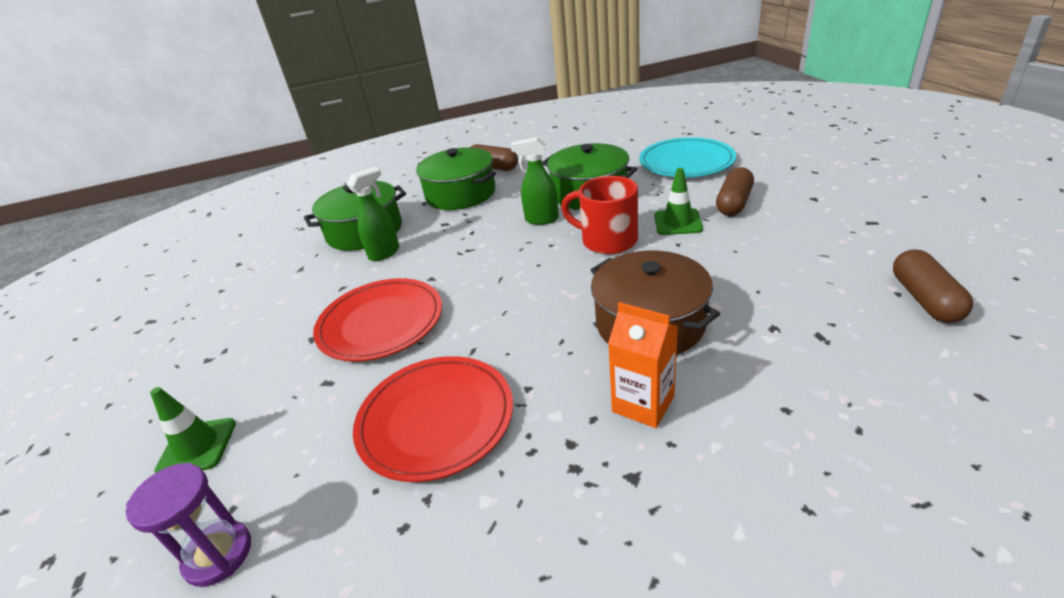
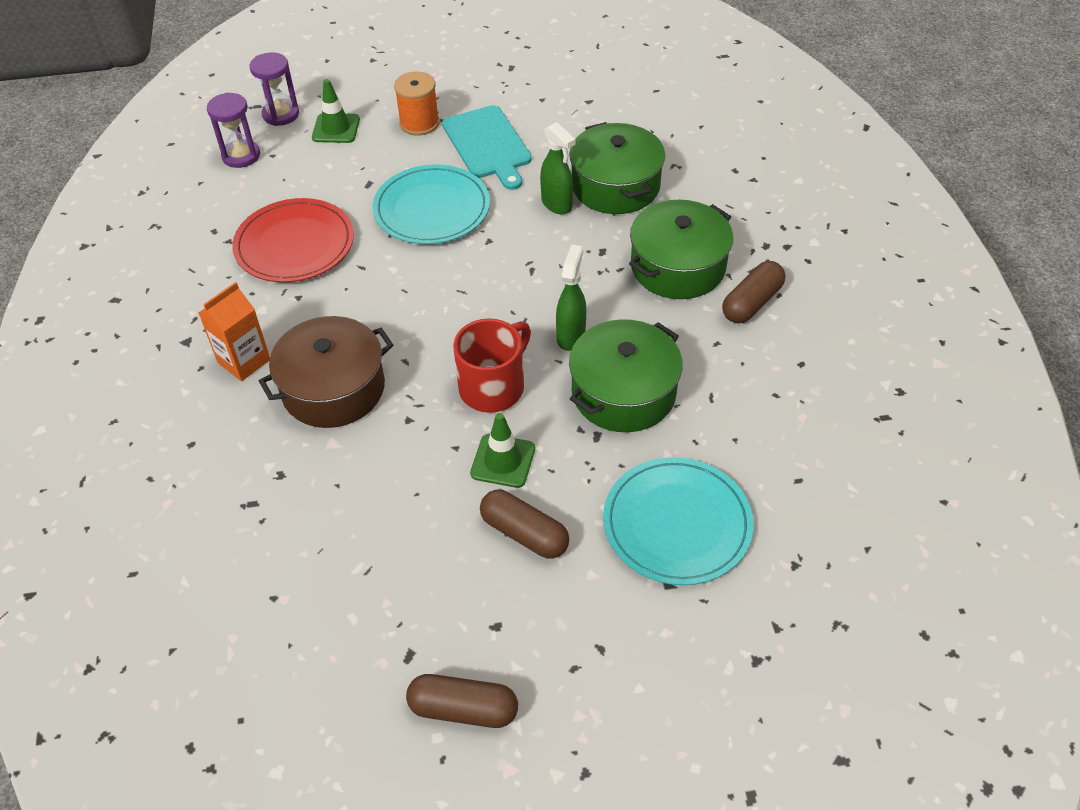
camera: 95 degrees right, 15 degrees up
red plate [313,278,442,362] -> turquoise plate [373,164,490,244]
brown capsule [893,249,973,323] -> brown capsule moved to [406,674,518,728]
none -> purple hourglass [249,52,299,126]
none -> orange spool [394,71,439,136]
none -> turquoise cutting board [442,105,532,190]

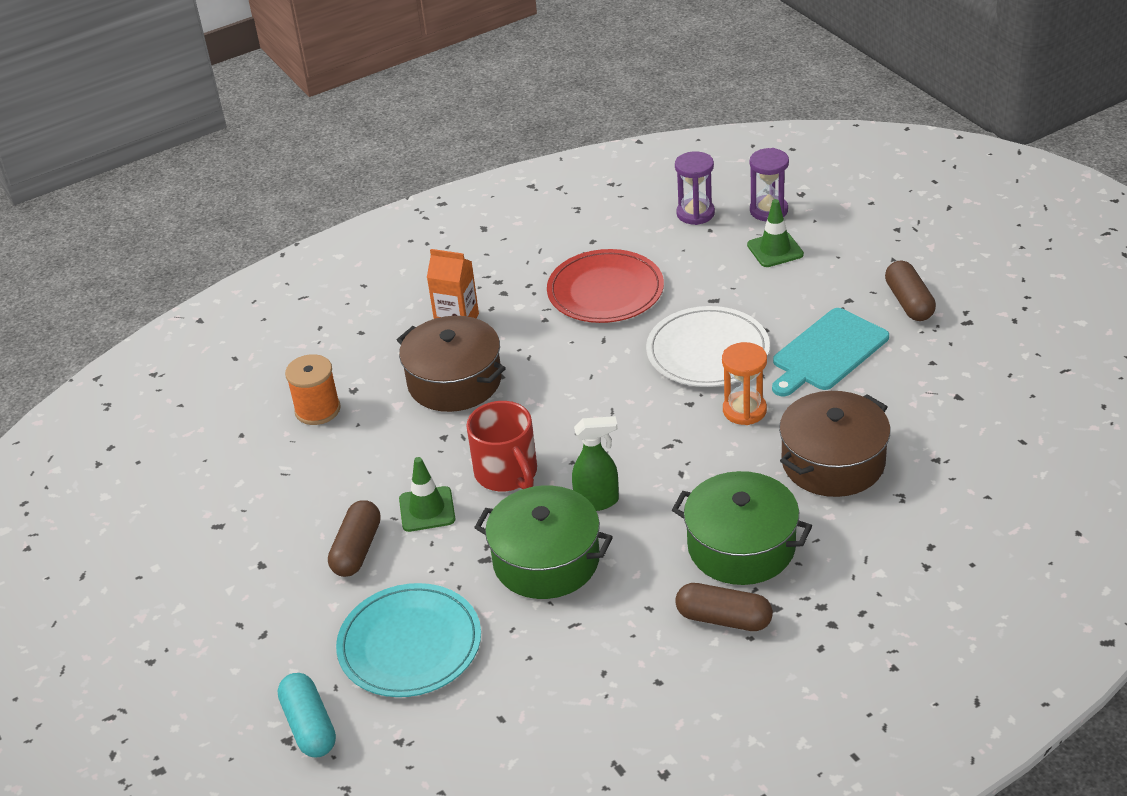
camera: 70 degrees right, 10 degrees down
turquoise plate [373,164,490,244] -> white plate [646,306,770,387]
orange spool [394,71,439,136] -> orange spool moved to [285,354,341,425]
brown capsule [406,674,518,728] -> brown capsule moved to [885,260,936,321]
red mug [453,318,531,413] -> red mug turned 45 degrees clockwise [466,401,537,491]
green spray bottle [540,122,576,215] -> none
green pot [569,122,665,214] -> brown pot [779,391,890,497]
none -> turquoise capsule [278,673,336,757]
none -> orange hourglass [722,342,767,425]

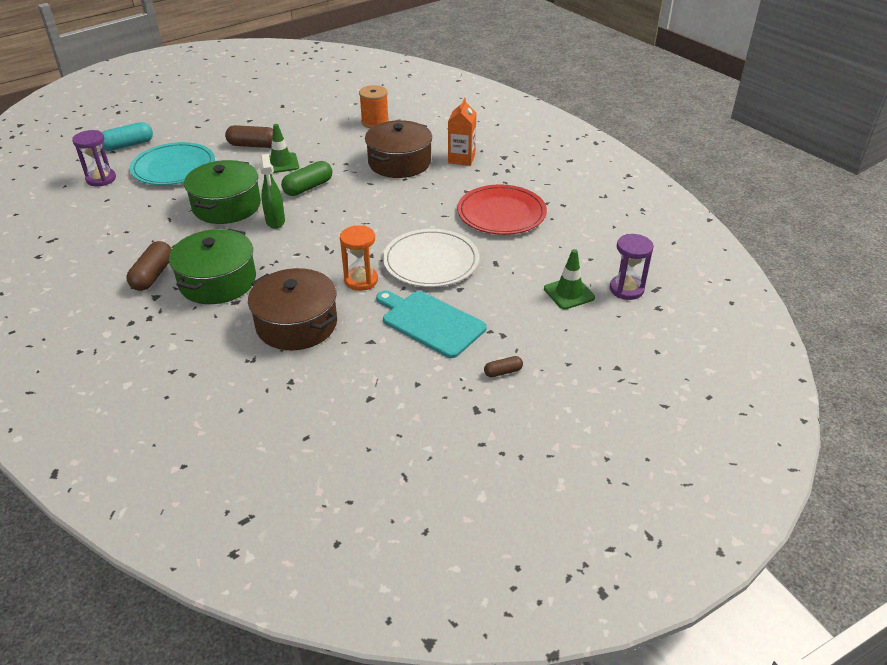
camera: 80 degrees right, 0 degrees up
red mug [466,401,537,491] -> green capsule [281,161,332,196]
purple hourglass [675,151,715,225] -> purple hourglass moved to [72,130,116,186]
brown capsule [885,260,936,321] -> brown capsule [484,356,523,377], size x0.54

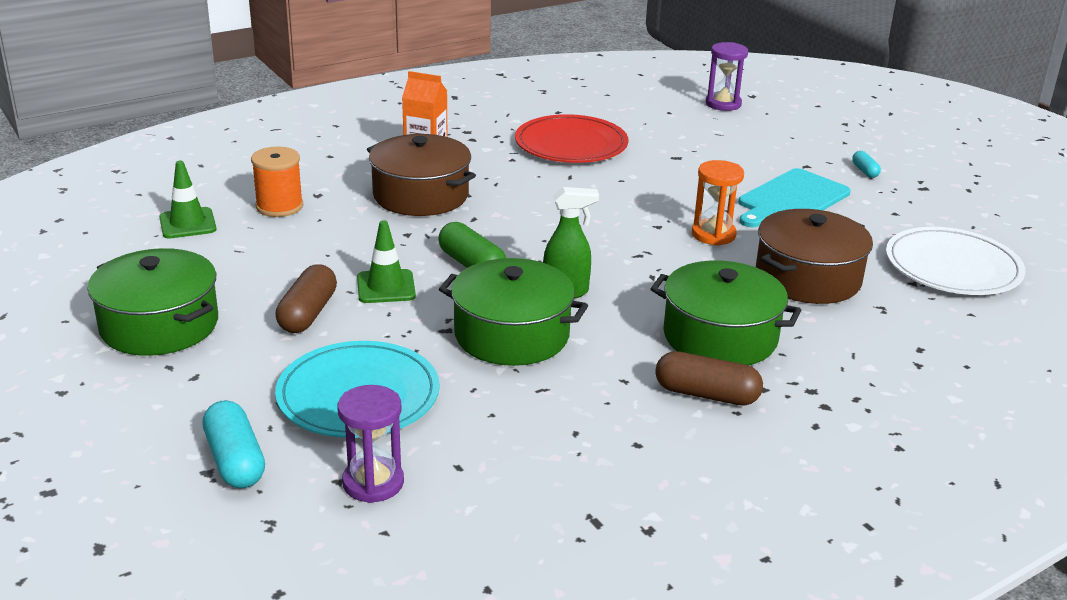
camera: 85 degrees left, 10 degrees down
white plate [383,229,479,287] -> white plate moved to [886,227,1026,295]
brown capsule [484,356,523,377] -> turquoise capsule [852,151,881,178]
green traffic cone [544,249,595,309] -> green traffic cone moved to [159,161,217,239]
none -> green pot [87,248,218,356]

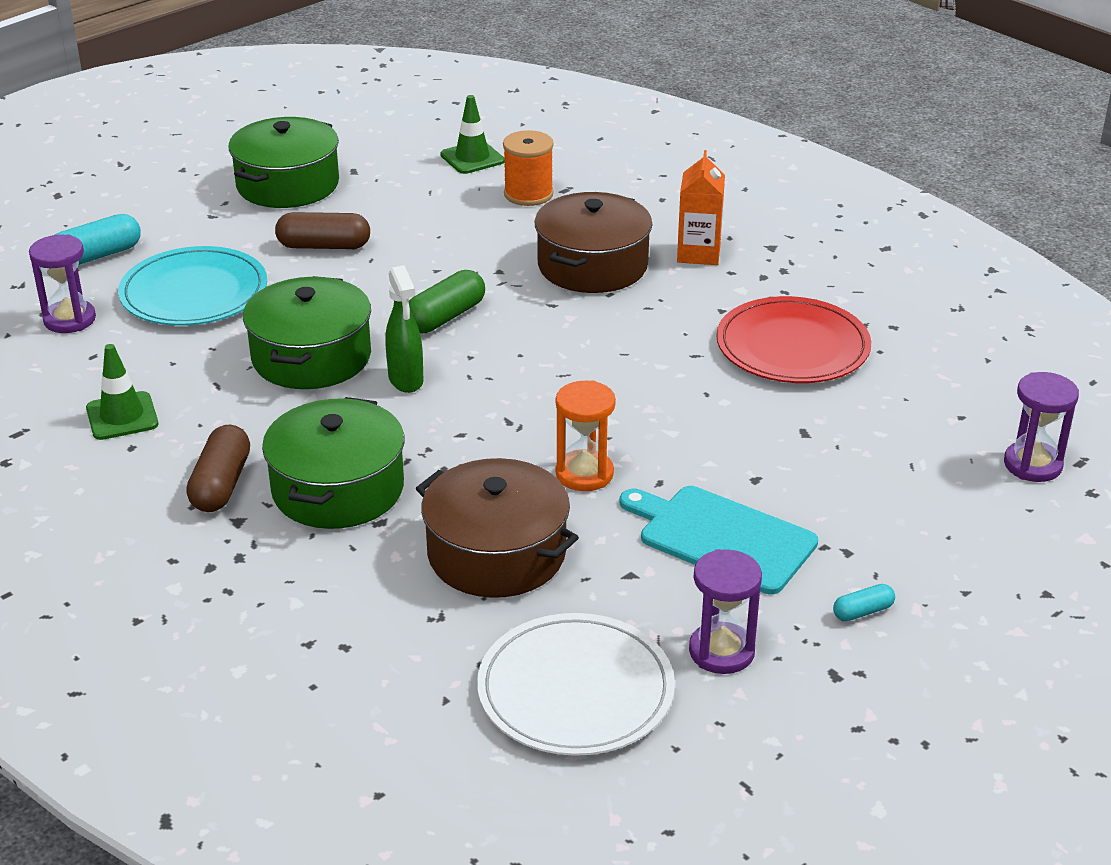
camera: 80 degrees right, 5 degrees up
green traffic cone [357,220,416,303] -> green traffic cone moved to [86,344,158,440]
none -> purple hourglass [689,549,762,674]

